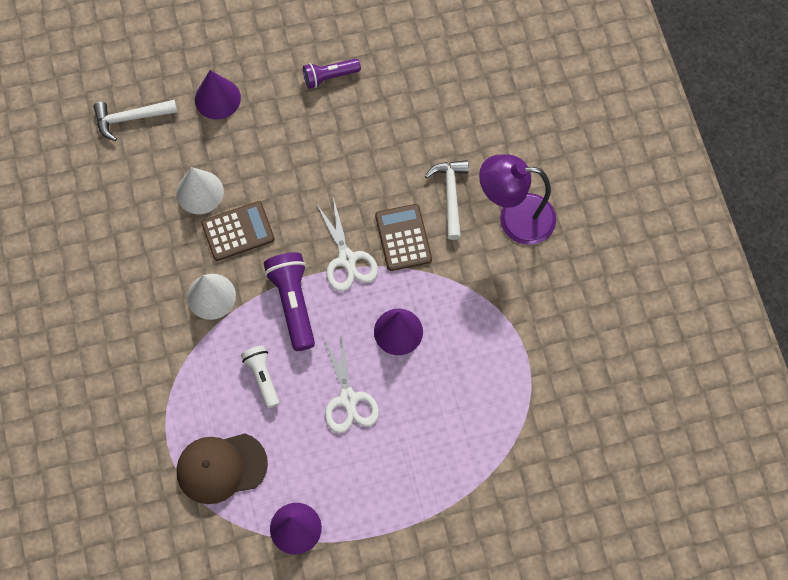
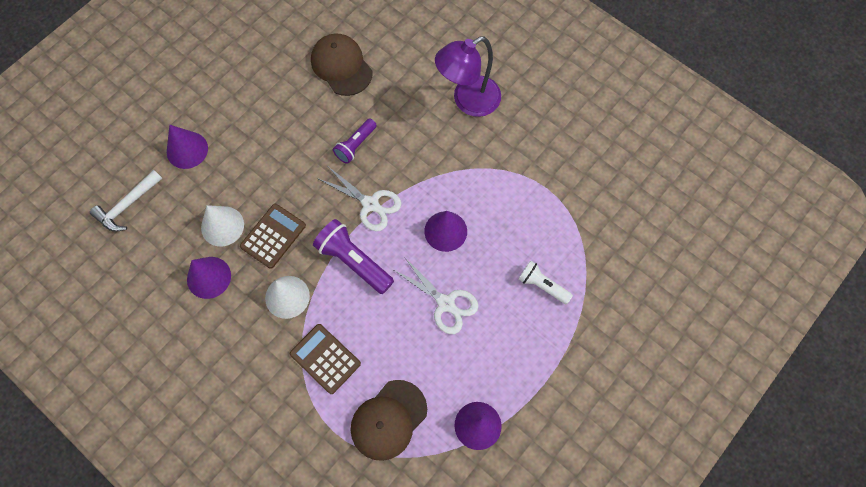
camera: 35 degrees left, 0 degrees up
white flashlight [241,345,280,408] -> white flashlight moved to [518,261,573,304]
purple flashlight [303,59,361,89] -> purple flashlight moved to [333,118,377,164]
brown calculator [375,204,432,271] -> brown calculator moved to [290,324,361,394]
white hammer [425,160,469,240] -> none
none -> purple cone [187,257,231,299]
none -> brown cap [311,34,373,96]

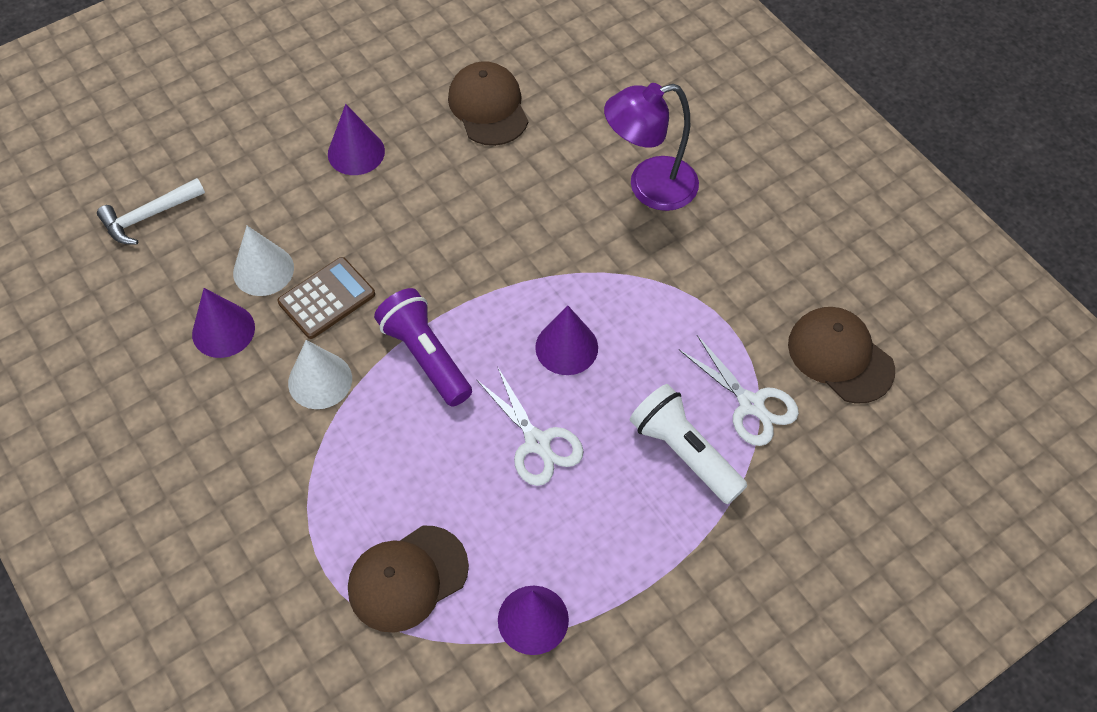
camera: 15 degrees right, 10 degrees down
purple cone [167,125,208,169] -> purple cone moved to [328,104,385,175]
brown calculator [290,324,361,394] -> none
white scissors [317,167,402,231] -> white scissors moved to [679,335,799,446]
purple flashlight [333,118,377,164] -> none
white flashlight [518,261,573,304] -> white flashlight [630,384,747,504], size x1.58
none -> brown cap [788,307,895,404]

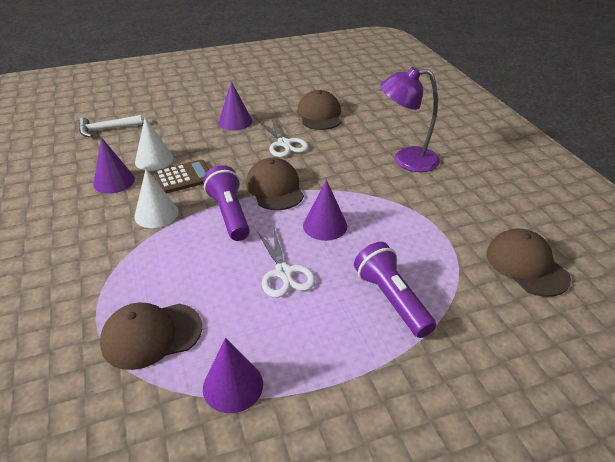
camera: 15 degrees right, 20 degrees down
white flashlight [630,384,747,504] -> purple flashlight [354,242,436,338]
white scissors [679,335,799,446] -> white scissors moved to [259,118,309,157]
none -> brown cap [246,158,304,210]

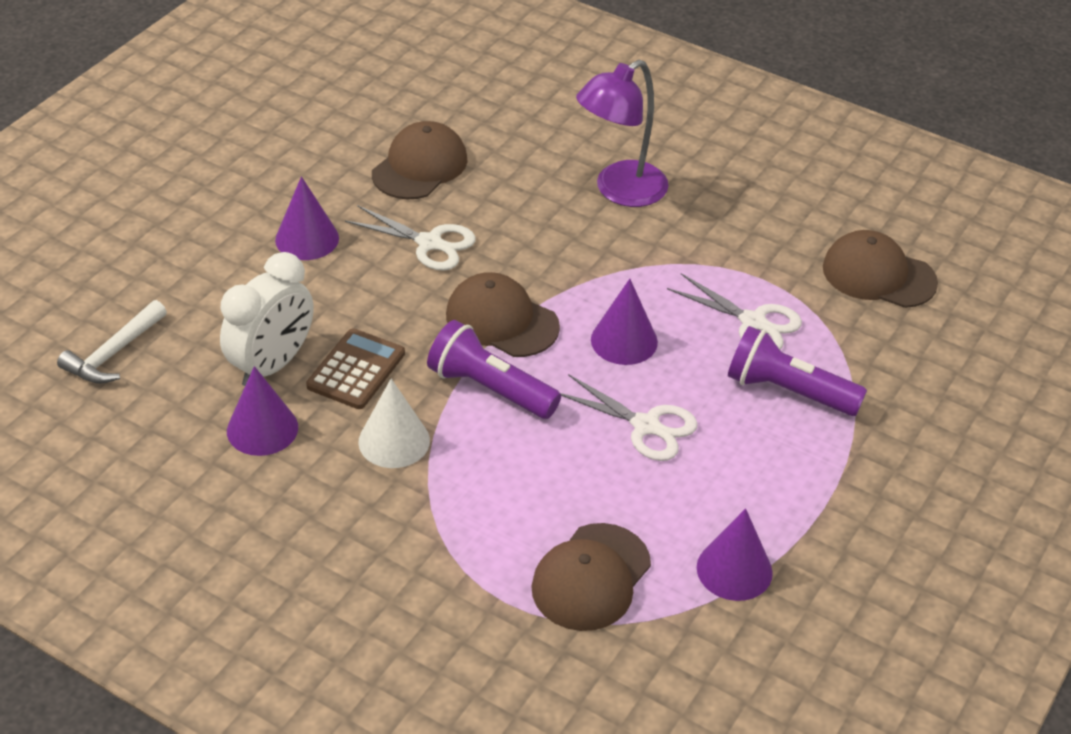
camera: 40 degrees left, 5 degrees up
white cone [135,118,174,171] -> white clock [220,252,313,386]
brown cap [297,90,341,130] -> brown cap turned 75 degrees clockwise [372,121,468,199]
none -> white scissors [667,273,802,349]

